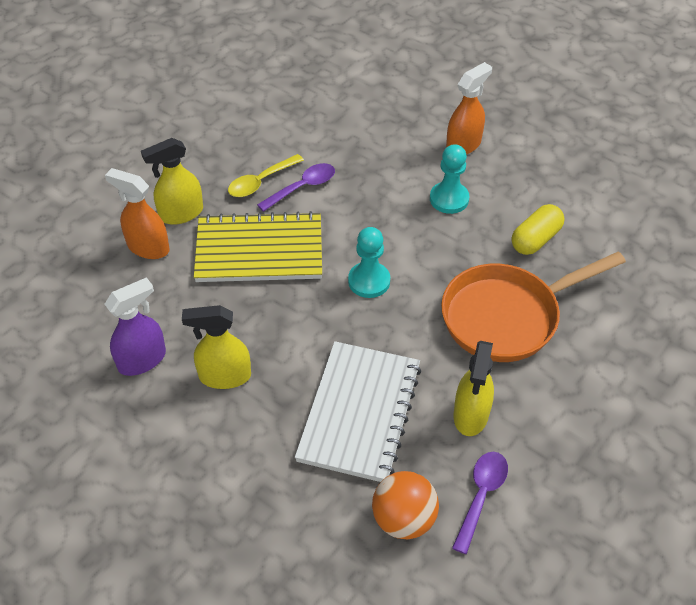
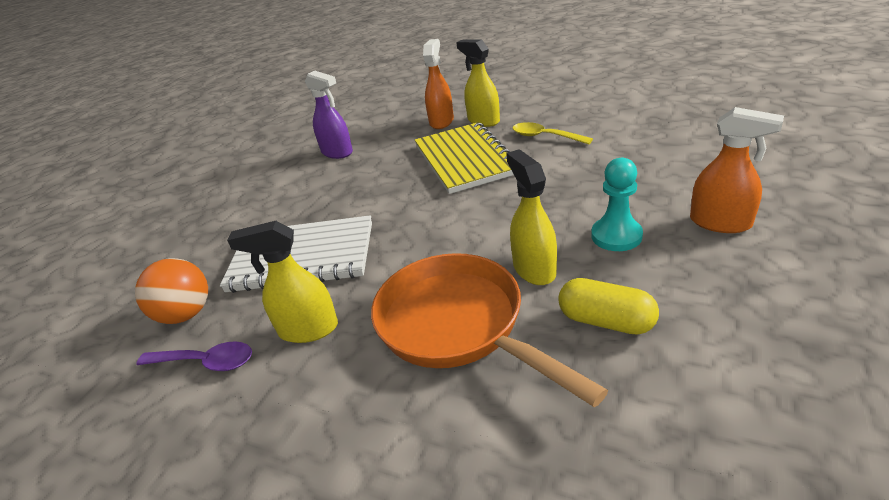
camera: 80 degrees right, 15 degrees down
yellow spray bottle [182,305,251,389] -> yellow spray bottle moved to [506,149,557,285]
purple spoon [257,163,335,212] -> none
turquoise pawn [348,227,390,298] -> none

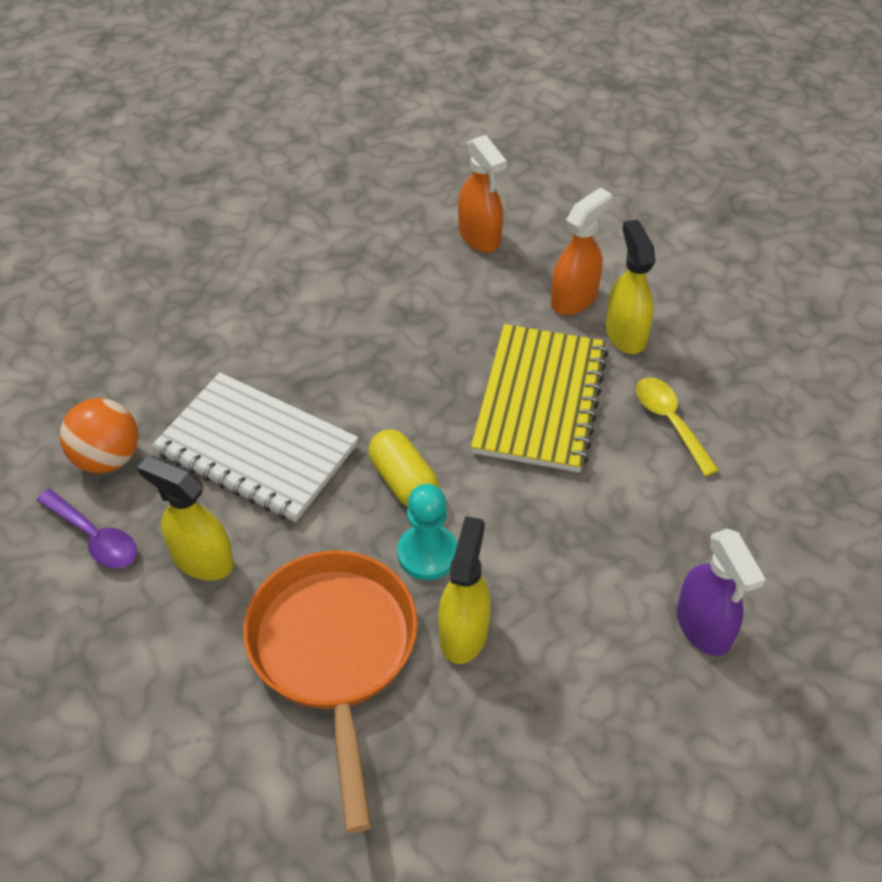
camera: 25 degrees right, 15 degrees up
purple spray bottle [305,71,353,159] -> purple spray bottle moved to [677,529,766,656]
yellow capsule [558,278,659,335] -> yellow capsule moved to [368,429,439,507]
turquoise pawn [591,158,643,251] -> turquoise pawn moved to [397,484,457,580]
orange spray bottle [690,107,784,233] -> orange spray bottle moved to [458,135,507,252]

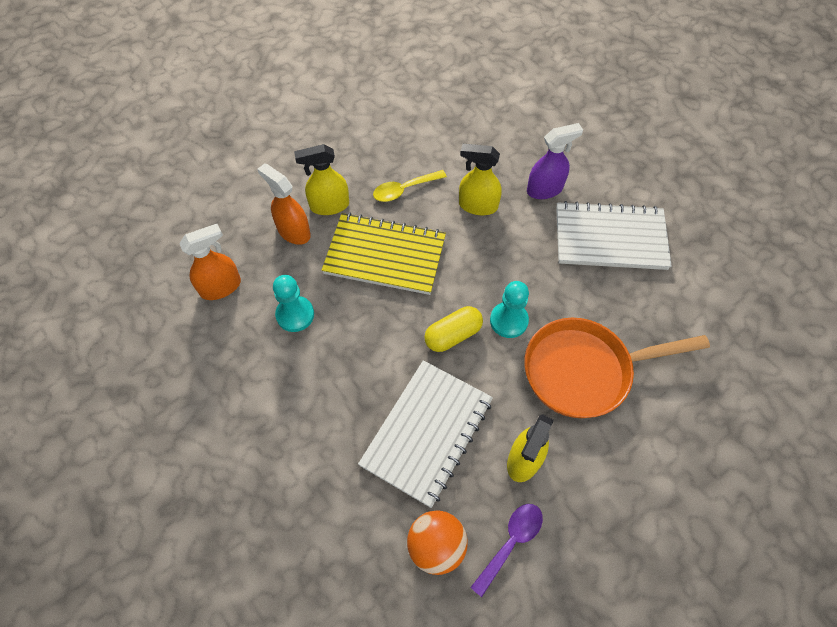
camera: 90 degrees left, 10 degrees up
yellow spray bottle [438,516,491,664] -> yellow spray bottle moved to [459,144,502,215]
none -> turquoise pawn [273,275,314,332]
none -> white notebook [556,201,672,270]

